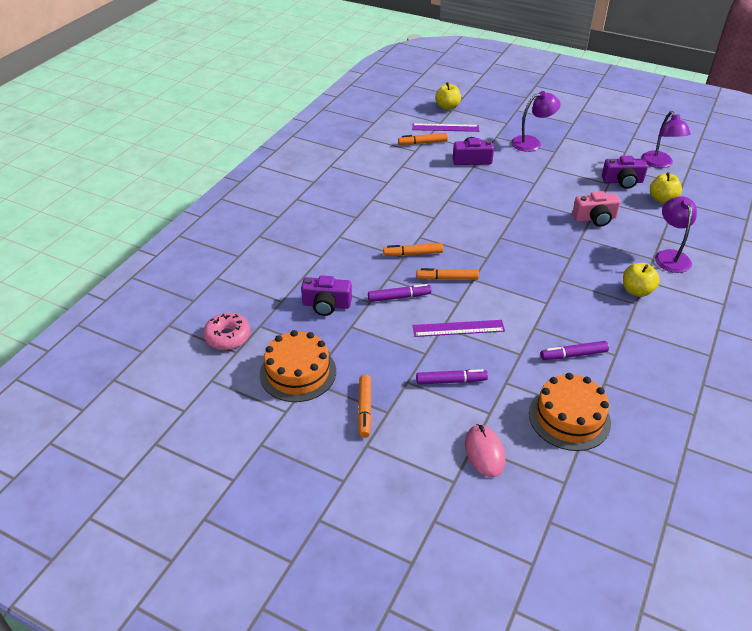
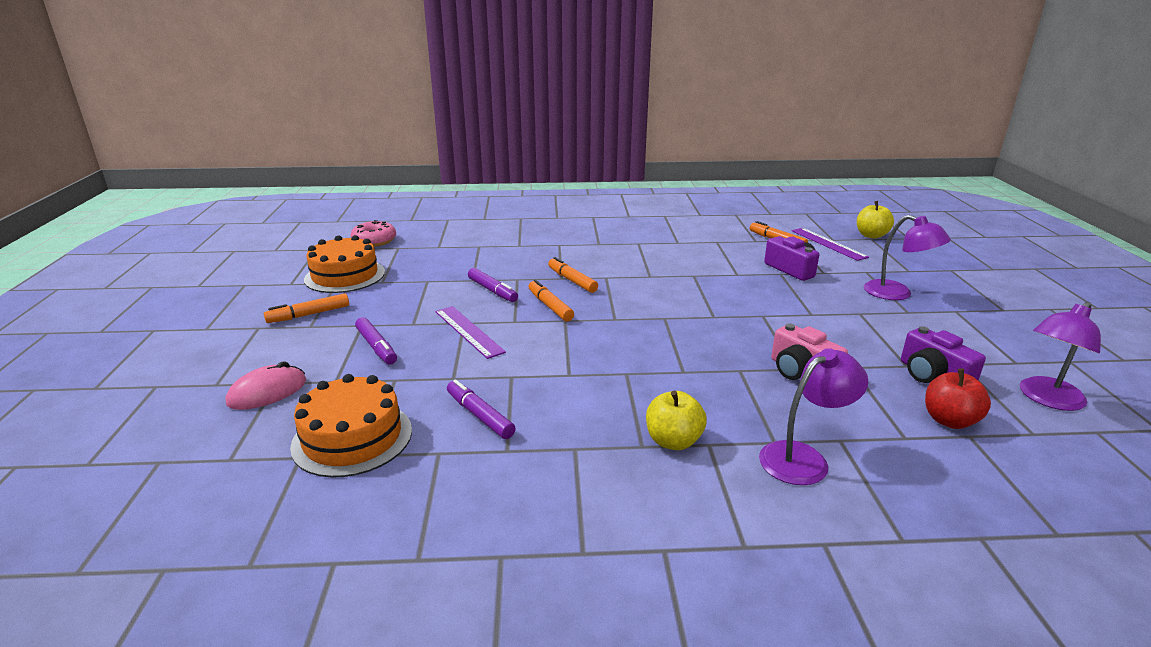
camera: 60 degrees right, 15 degrees down
purple camera [301,275,352,316] -> none
yellow apple [650,172,682,204] -> red apple [925,369,991,429]

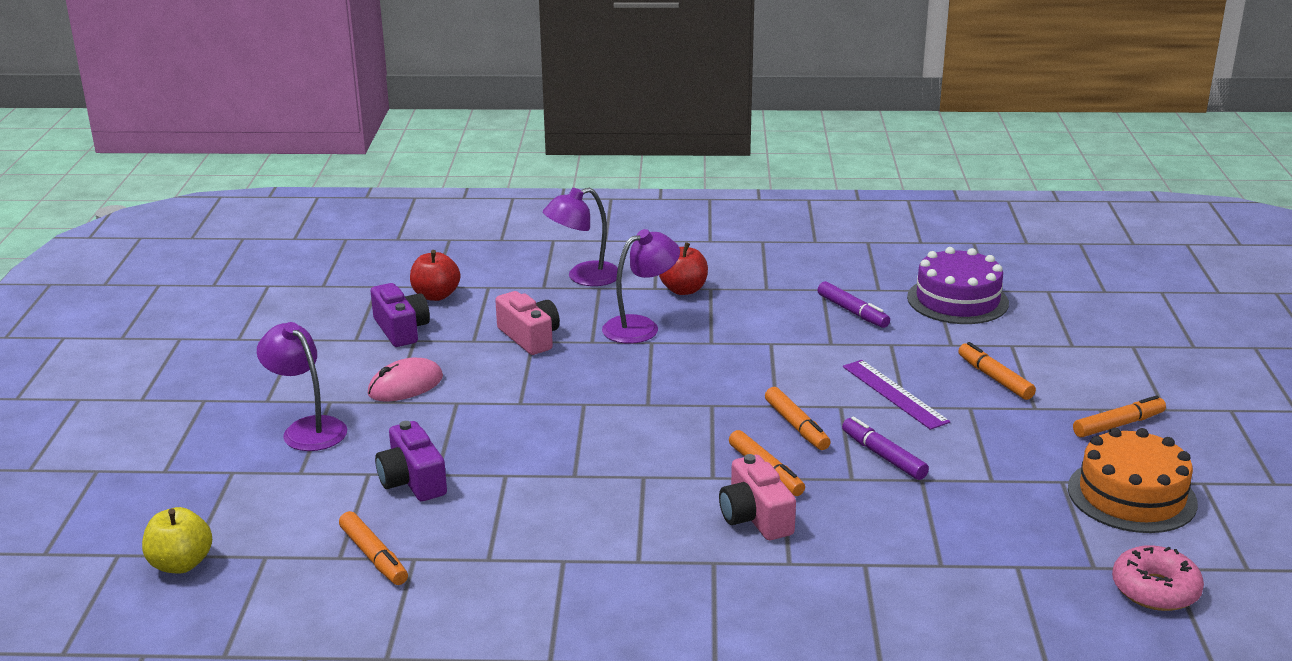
camera: 175 degrees left, 0 degrees up
pink mouse [226,361,306,410] -> pink mouse moved to [367,358,443,401]
orange cake [290,374,412,478] -> purple cake [907,247,1009,324]
purple marker [355,317,397,365] -> orange marker [958,342,1036,400]
yellow apple [646,391,707,450] -> red apple [659,242,708,295]
purple ruler [792,228,869,261] -> none
purple lamp [1020,302,1101,411] -> purple lamp moved to [602,229,680,344]
none -> pink camera [719,454,796,540]

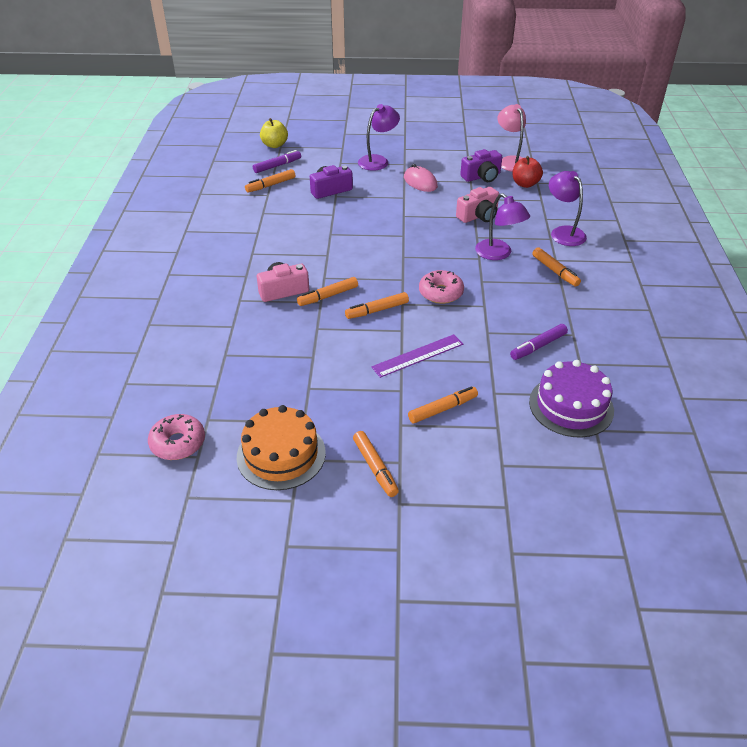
camera: 90 degrees right, 15 degrees up
red apple [659,242,708,295] -> orange marker [532,247,581,287]
purple marker [842,417,929,480] -> purple marker moved to [253,150,301,173]
none -> pink donut [419,270,464,304]
none -> pink lamp [497,104,526,172]

